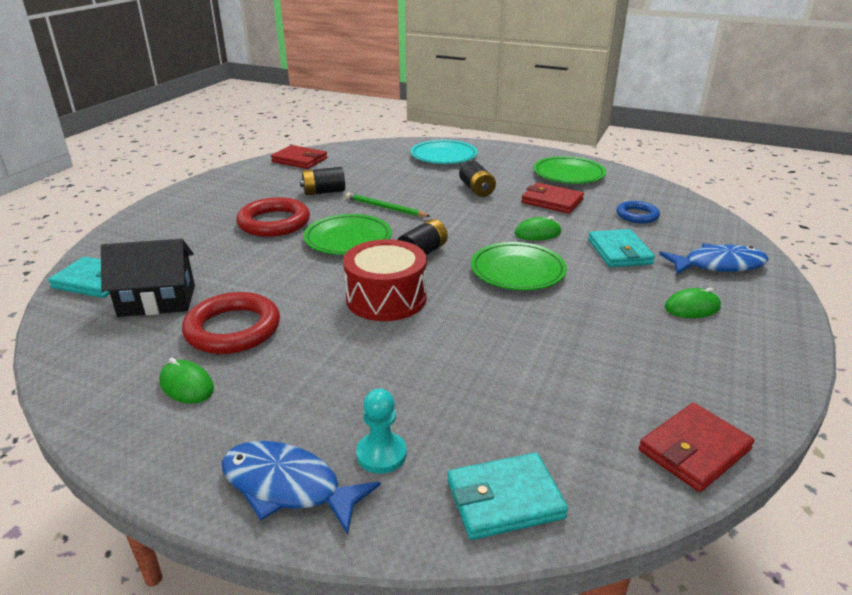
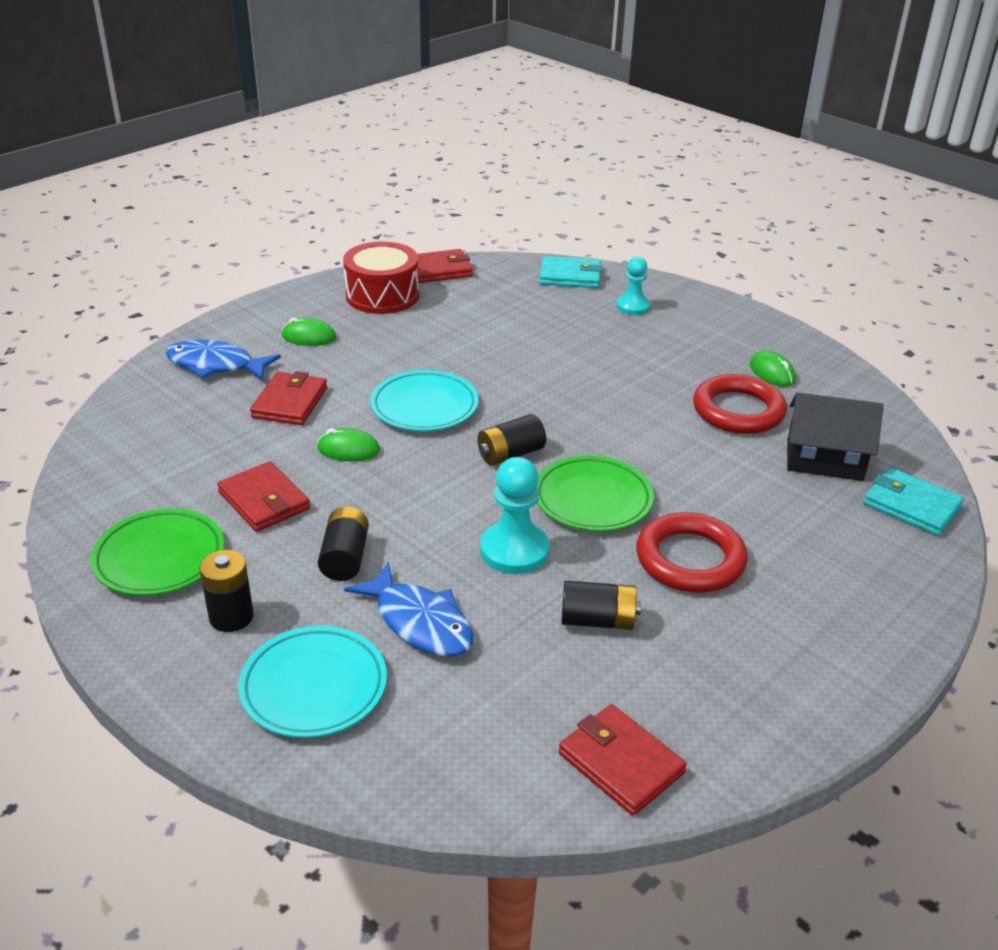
camera: 160 degrees left, 5 degrees up
blue fish [222,441,380,535] -> blue fish moved to [344,562,473,656]
red drum [343,239,427,321] -> red drum moved to [343,241,419,314]
green pencil [346,193,431,217] -> turquoise pawn [480,457,549,574]
green plate [471,242,567,290] -> turquoise plate [370,370,479,431]
turquoise wallet [588,229,655,267] -> red wallet [250,371,327,425]
blue ring [616,201,660,223] -> none
none -> black battery [199,550,254,632]

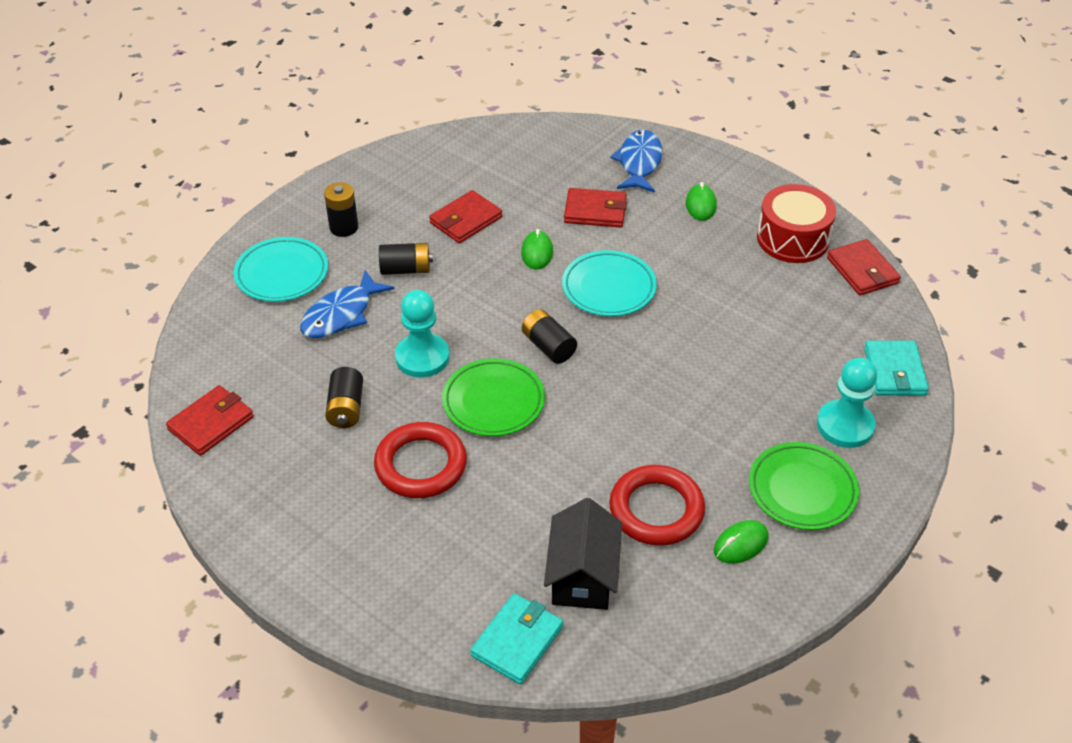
camera: 85 degrees right, 10 degrees up
green plate [90,508,224,596] -> green plate moved to [749,442,859,530]
turquoise pawn [617,257,650,315] -> turquoise pawn [817,358,877,448], size x1.52

